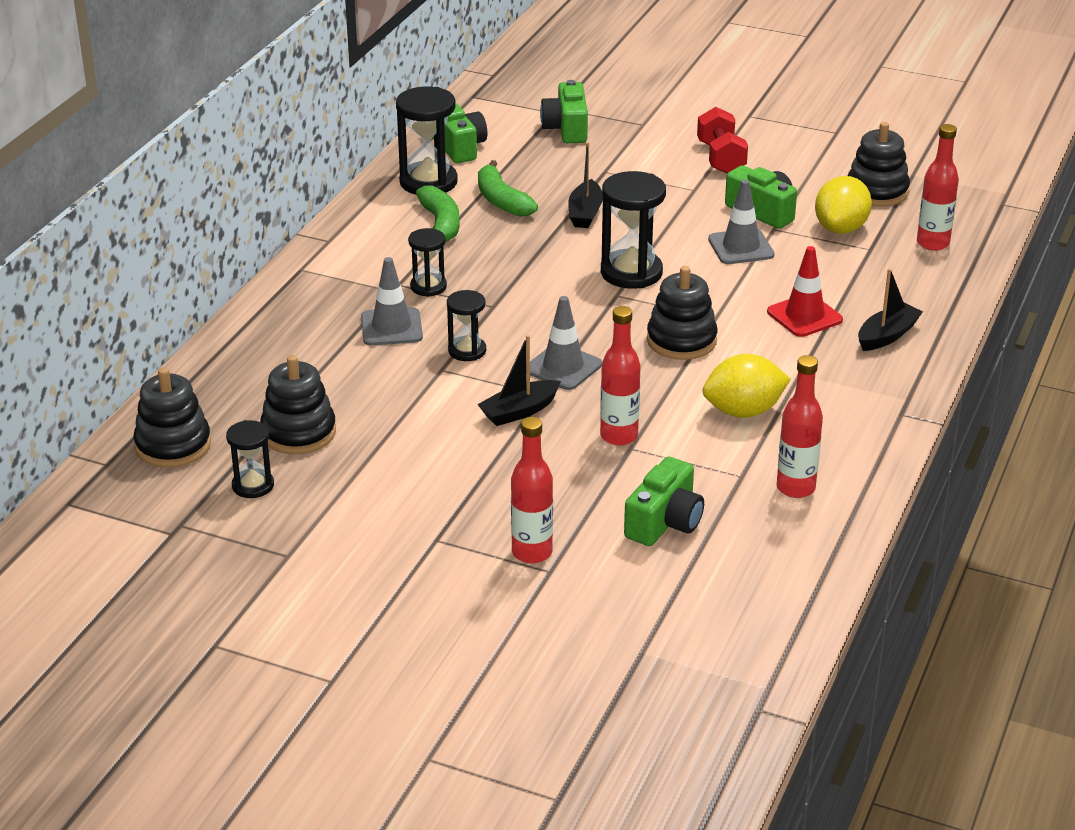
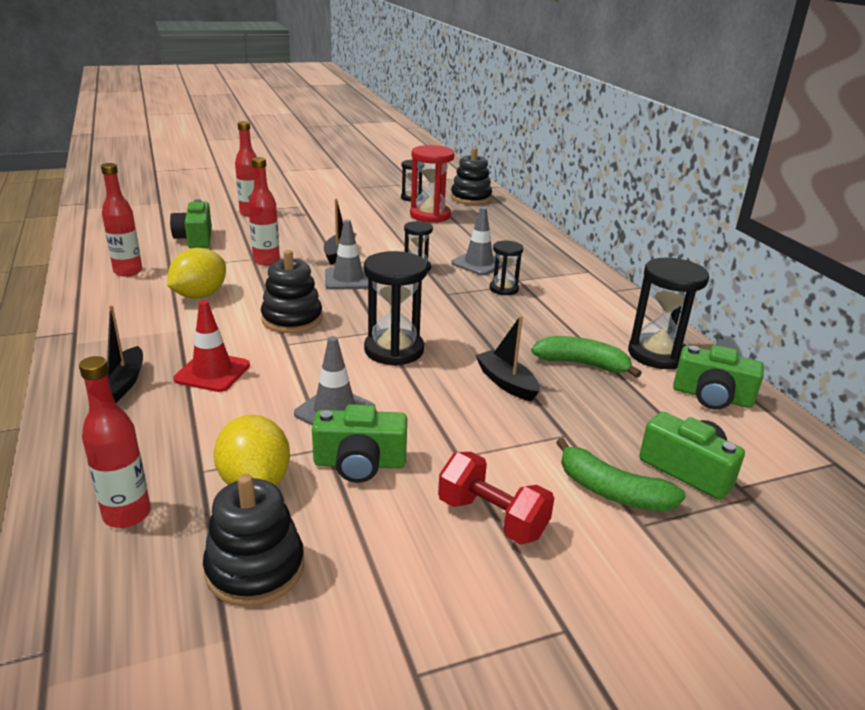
camera: 135 degrees right, 5 degrees down
black stacking toy [260,355,336,455] -> red hourglass [410,145,454,223]
green banana [416,185,460,242] -> green banana moved to [556,438,686,512]

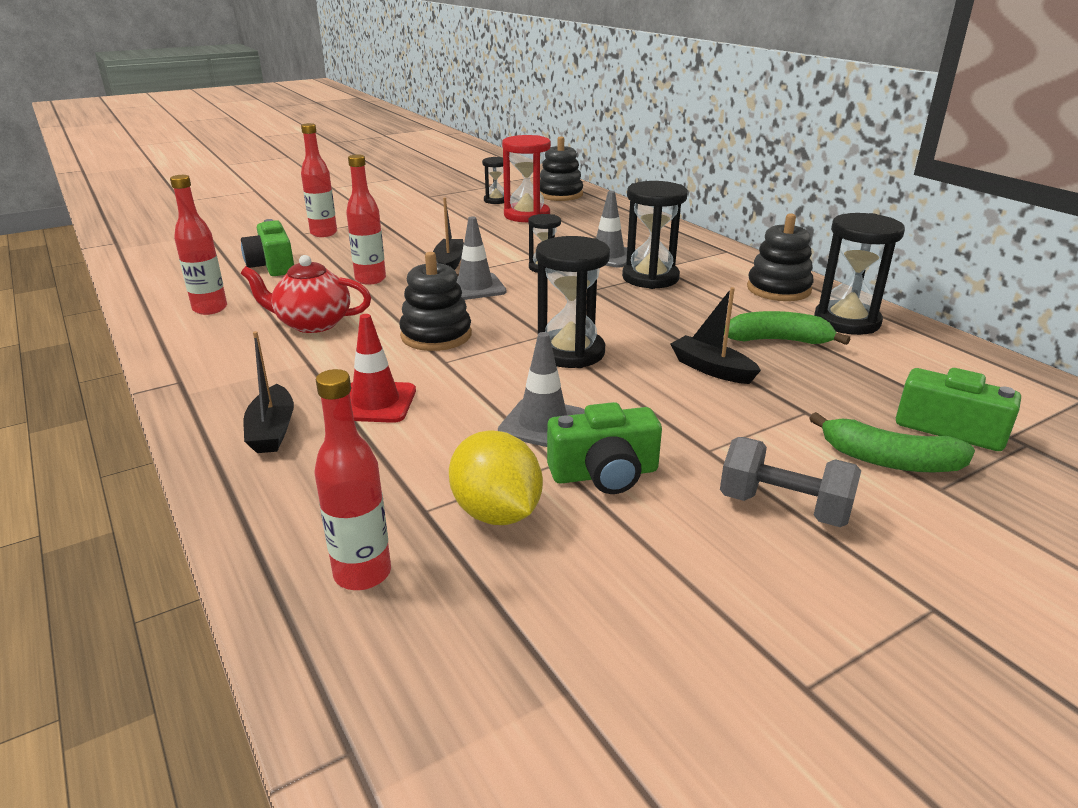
camera: 10 degrees left, 0 degrees up
yellow lemon [167,248,226,299] -> red teapot [241,255,371,333]
black stacking toy [203,474,304,607] -> black stacking toy moved to [747,213,814,301]
red dumbbell [438,452,554,545] -> grey dumbbell [720,437,861,527]
black hourglass [490,241,523,295] -> black hourglass [622,181,688,289], size x1.73
green camera [673,345,764,410] -> none

